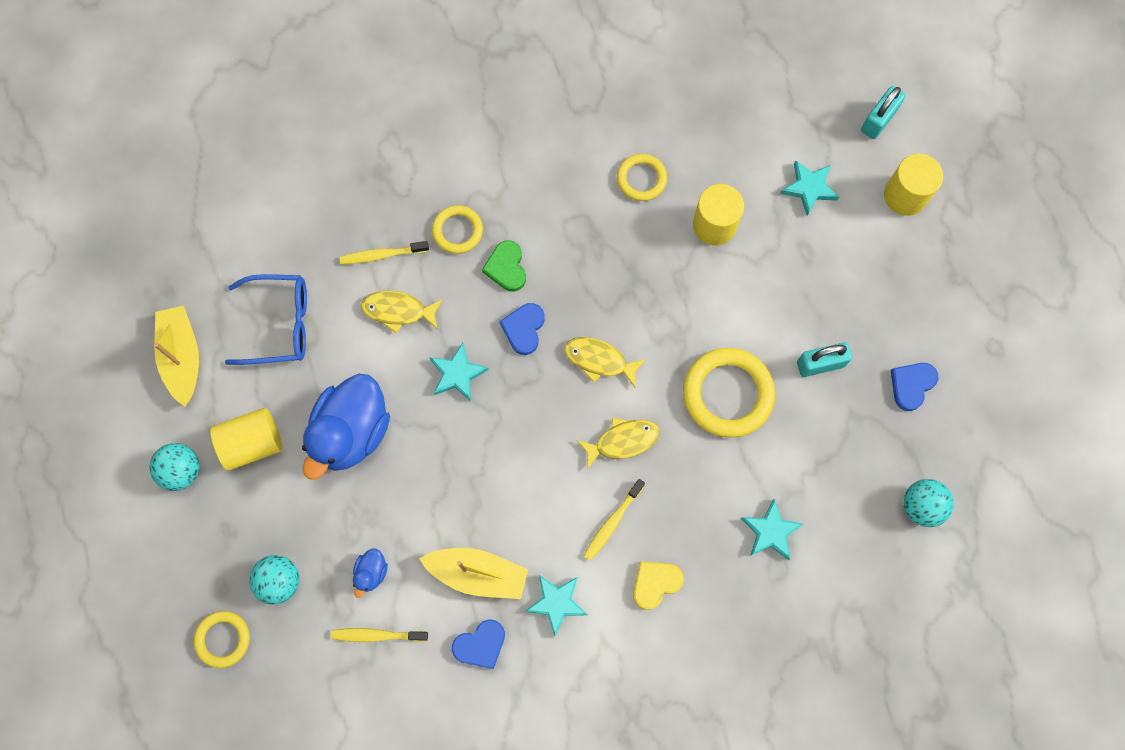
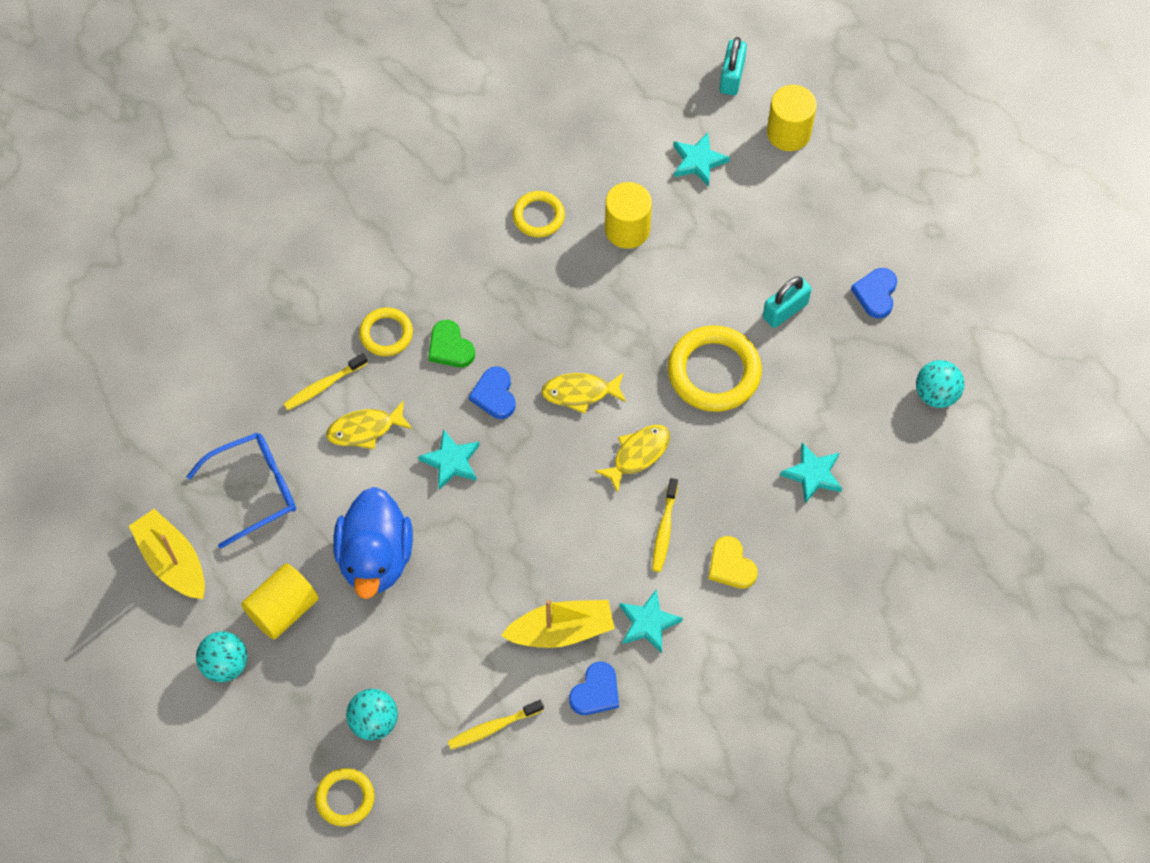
camera: 25 degrees left, 10 degrees down
blue duck [353,549,388,598] -> none
yellow heart [633,561,684,610] -> yellow heart turned 60 degrees counterclockwise [708,536,758,589]

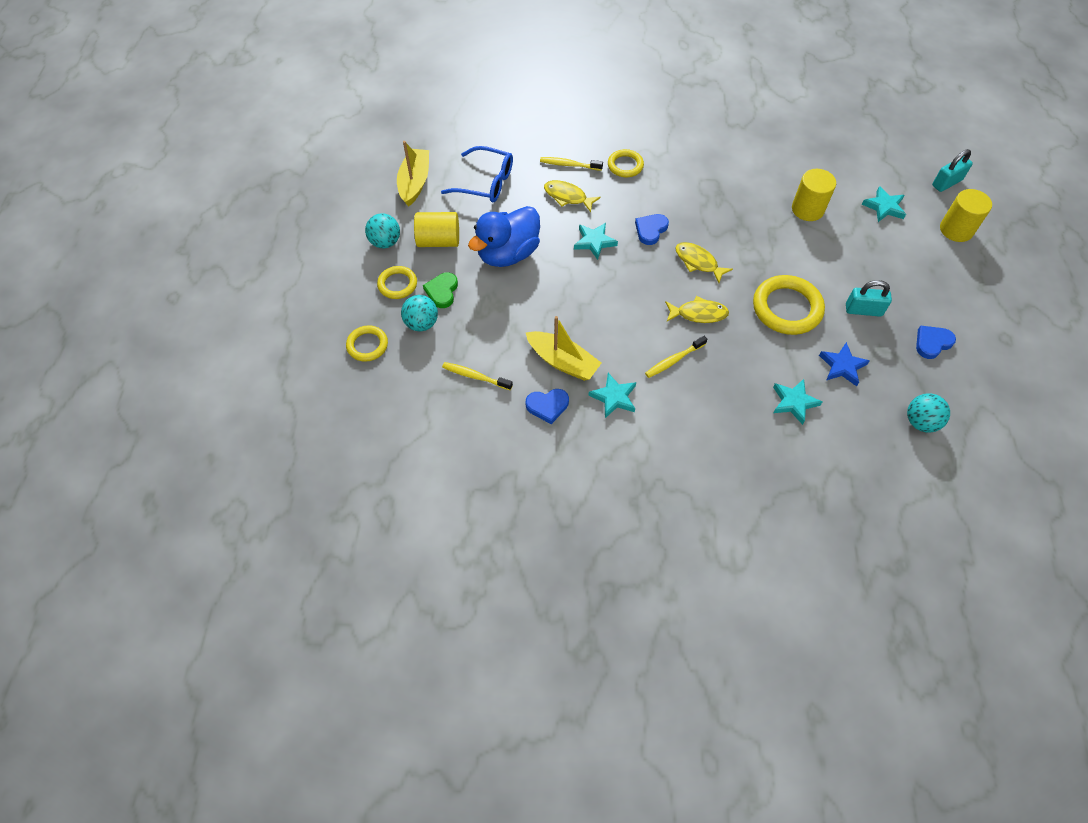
camera: 45 degrees right, 5 degrees down
green heart [428,320,475,368] -> green heart moved to [423,272,458,308]
yellow ring [513,191,565,238] -> yellow ring moved to [377,266,417,299]
yellow heart [708,536,758,589] -> none
none -> blue star [819,342,870,386]

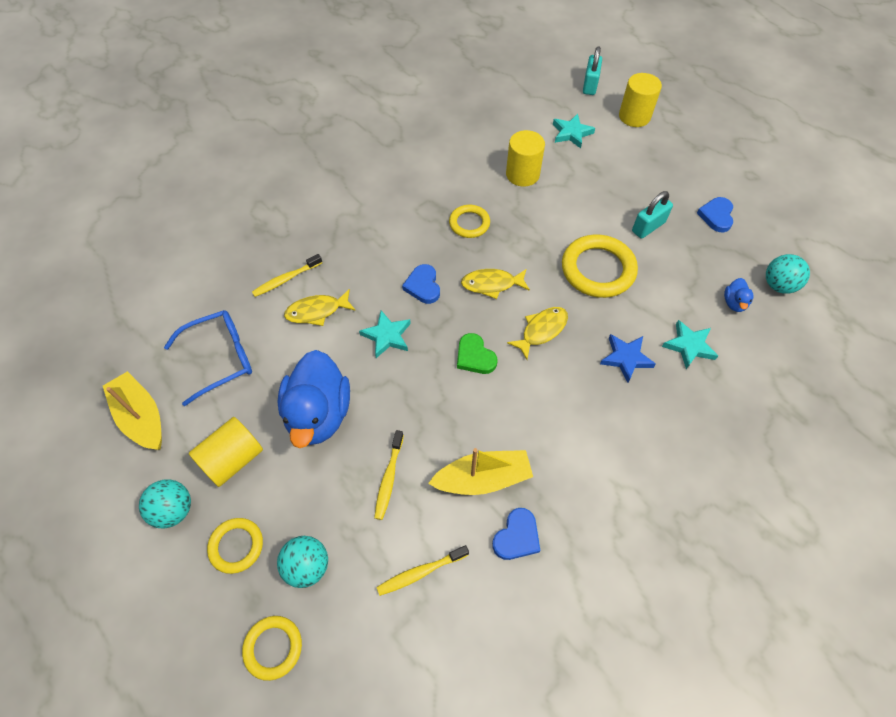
camera: 45 degrees left, 0 degrees up
green heart [423,272,458,308] -> green heart moved to [457,333,497,374]
turquoise star [588,373,636,418] -> none
yellow ring [608,149,644,177] -> yellow ring moved to [449,205,490,238]
yellow toothbrush [645,336,707,378] -> yellow toothbrush moved to [374,430,404,520]
blue star [819,342,870,386] -> blue star moved to [600,334,656,383]
none -> blue duck [724,278,754,312]

